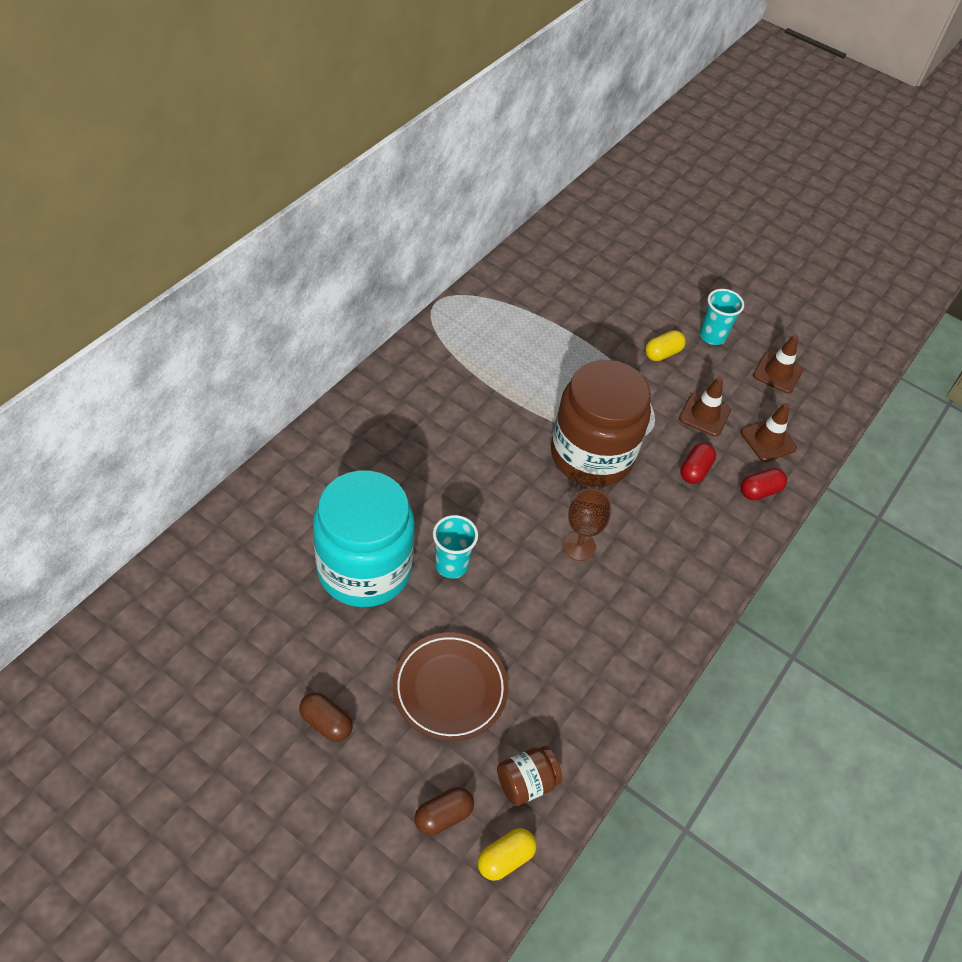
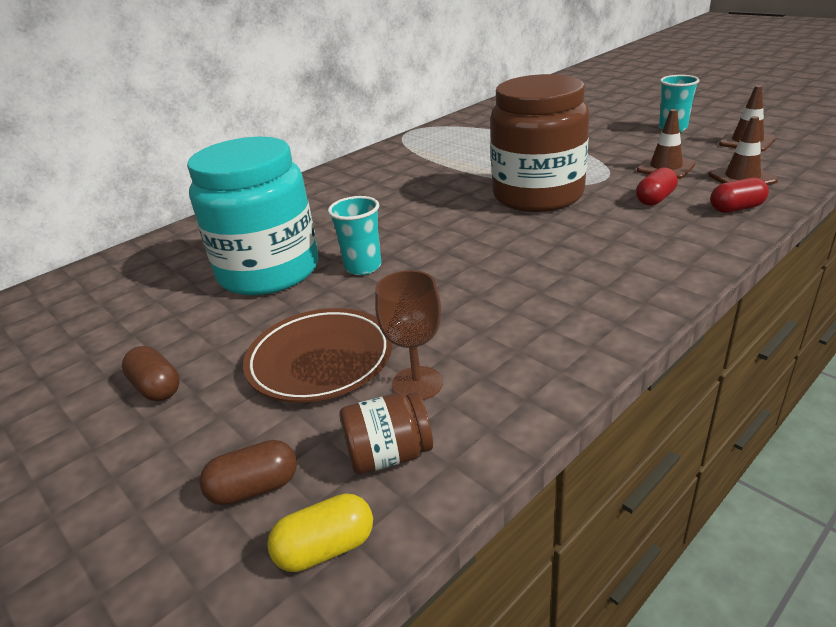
camera: 20 degrees right, 20 degrees down
brown goblet [563,489,611,561] -> brown goblet moved to [375,270,443,400]
yellow capsule [645,330,686,361] -> none

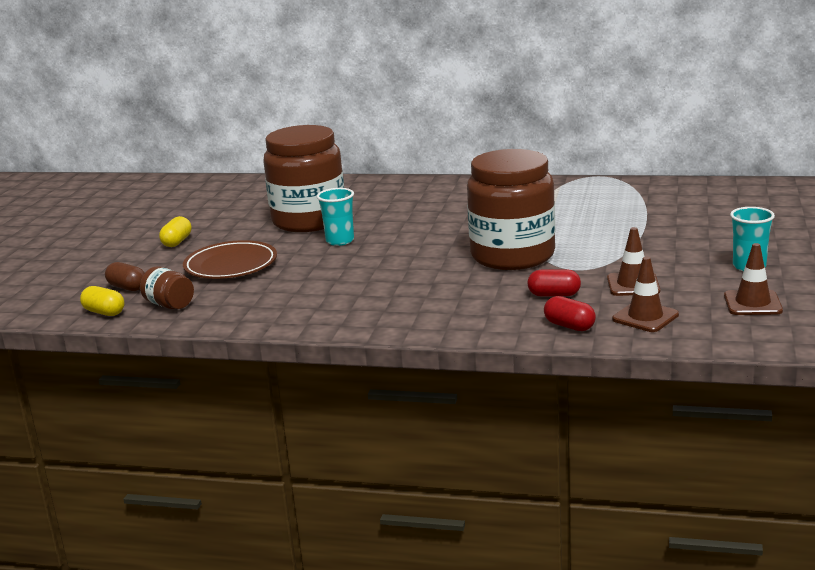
camera: 55 degrees right, 10 degrees down
brown capsule [122,346,180,401] -> yellow capsule [159,216,191,247]
turquoise jar [187,137,319,295] -> brown jar [263,125,344,232]
brown goblet [375,270,443,400] -> none

